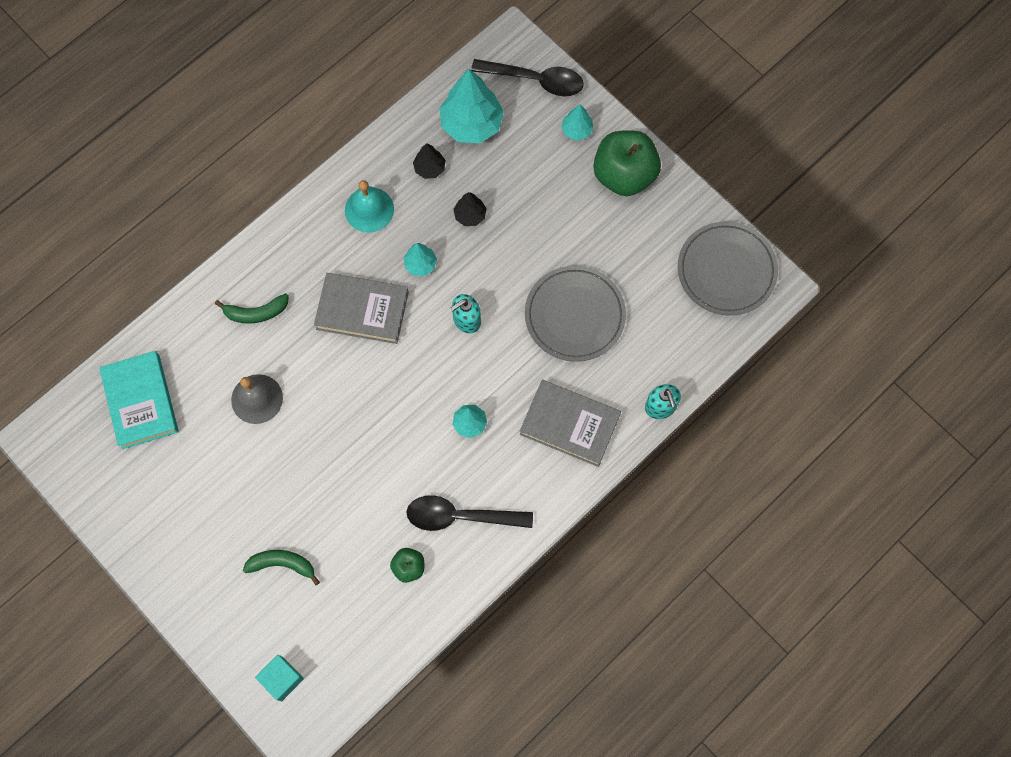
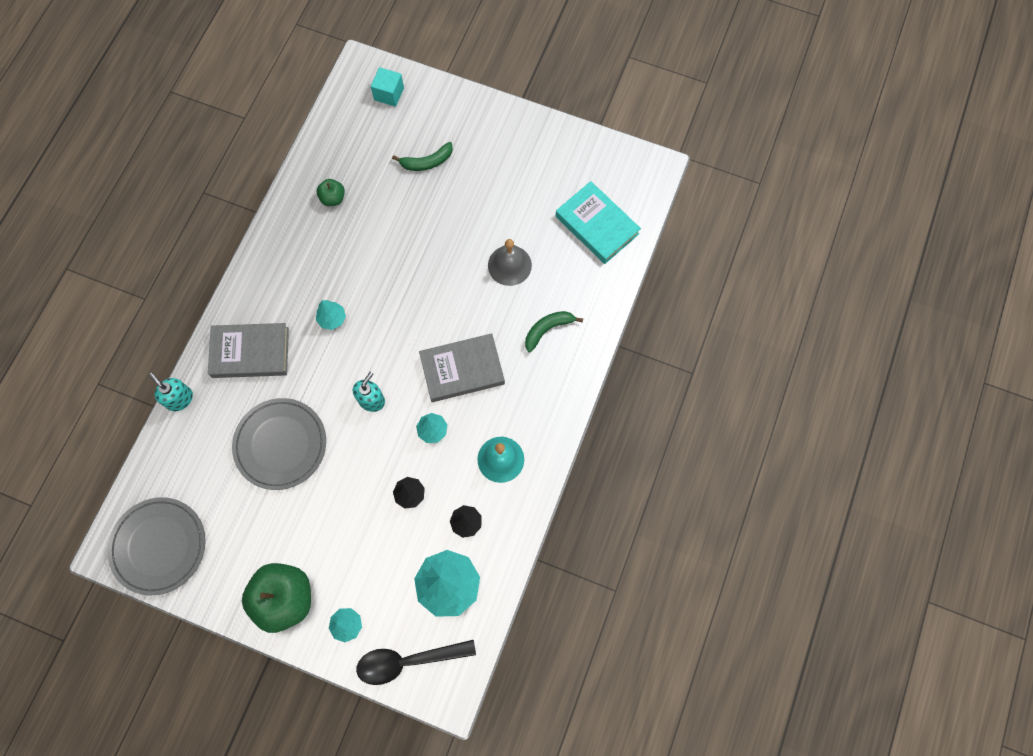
camera: 155 degrees right, 0 degrees up
black spoon [406,495,533,531] -> none

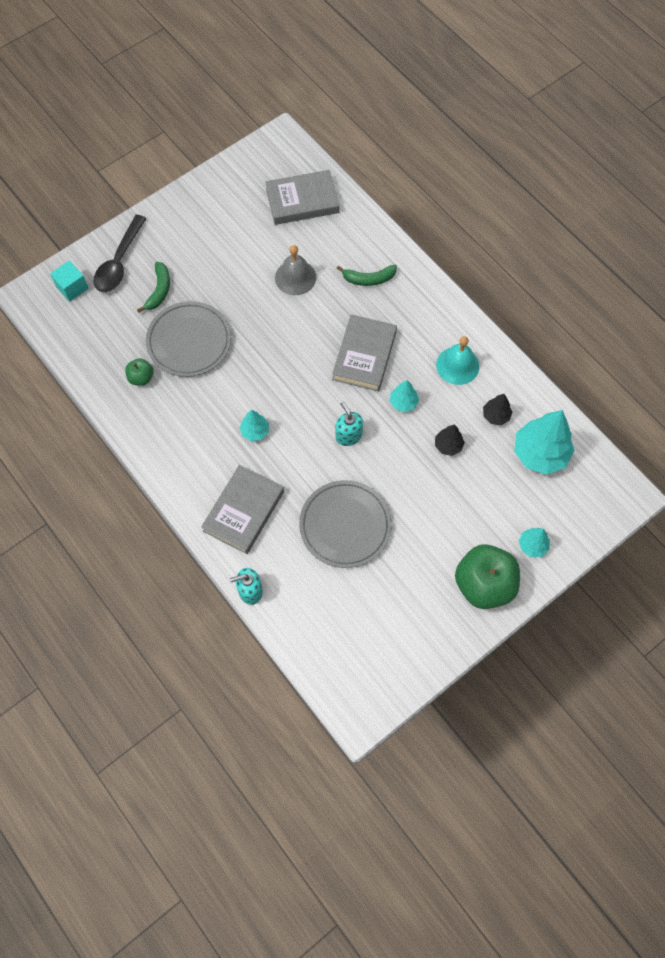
camera: 60 degrees left, 5 degrees down
grey plate [107,497,206,595] -> grey plate moved to [146,301,231,377]
black spoon [356,640,476,685] -> black spoon moved to [94,215,147,292]
green banana [525,311,583,352] -> green banana turned 90 degrees counterclockwise [337,265,397,286]
turquoise book [556,181,641,264] -> grey book [265,170,339,225]

